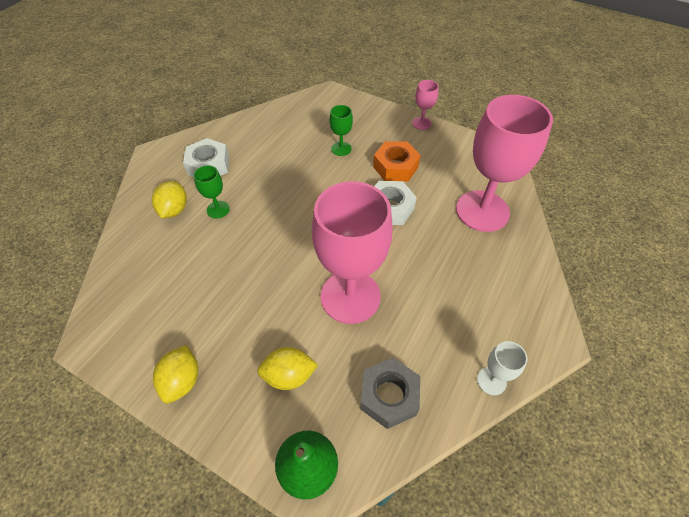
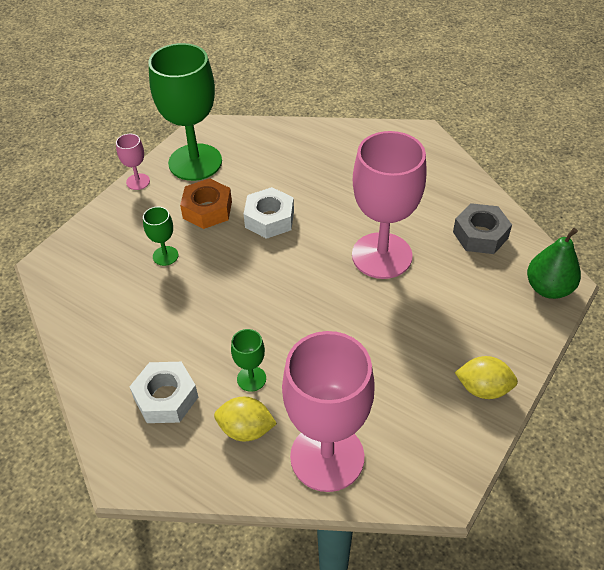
camera: 85 degrees left, 5 degrees down
yellow lemon [257,347,318,390] -> none
pink goblet [456,95,553,232] -> pink goblet moved to [282,331,375,492]
white goblet [477,341,527,395] -> none
none -> green goblet [148,43,222,181]

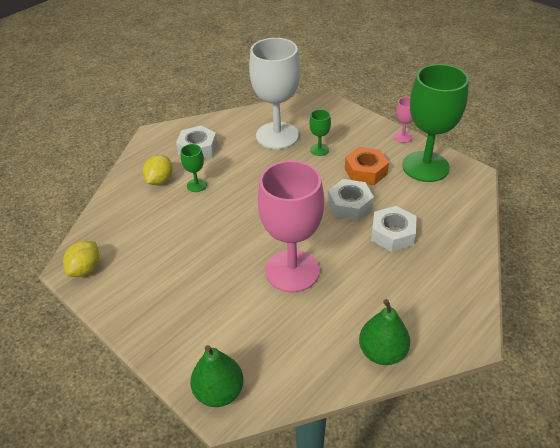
camera: 100 degrees right, 5 degrees down
pink goblet [282,331,375,492] -> none
grey nut [453,203,512,254] -> none
yellow lemon [455,356,518,399] -> yellow lemon moved to [63,241,100,277]
none -> white goblet [249,38,300,149]
none -> green pear [359,299,410,365]
none -> white nut [371,206,416,252]

